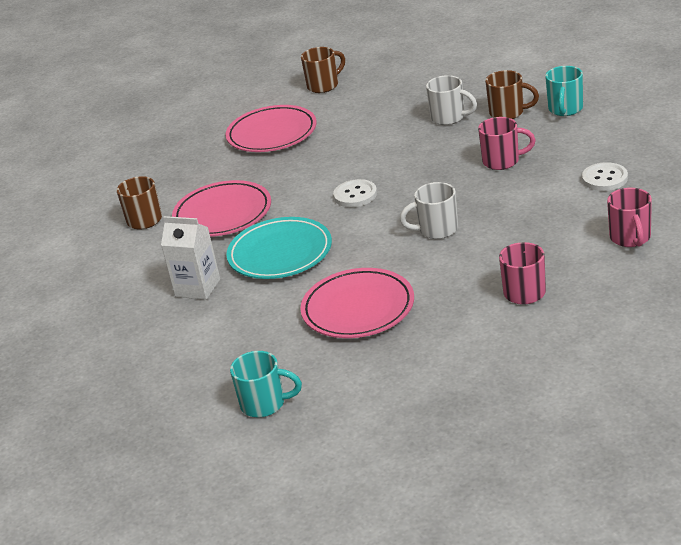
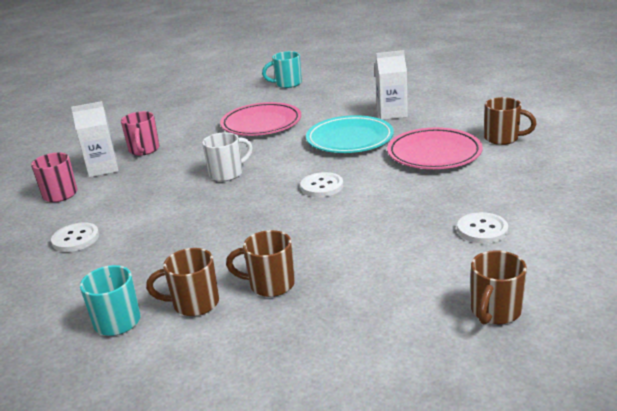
camera: 155 degrees right, 5 degrees down
pink plate [226,105,317,152] -> white button [457,212,508,244]
white mug [426,75,477,125] -> brown mug [226,230,295,297]
pink mug [478,117,536,170] -> none
none -> white carton [71,101,119,177]

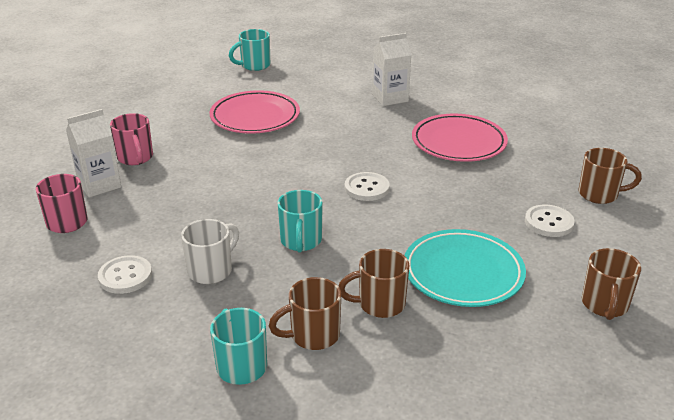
camera: 20 degrees left, 5 degrees up
white mug [202,132,253,182] -> white mug moved to [181,219,239,284]
turquoise plate [306,115,394,153] -> turquoise plate moved to [405,229,526,307]
brown mug [484,97,537,145] -> brown mug moved to [579,148,642,204]
none -> turquoise mug [277,190,323,252]

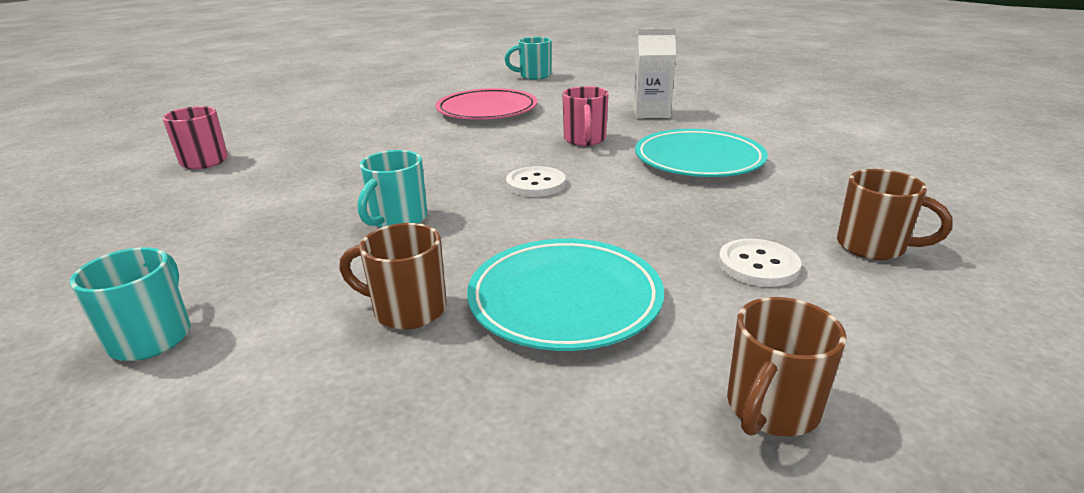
camera: 25 degrees right, 5 degrees down
white carton [66,109,121,198] -> none
white button [98,255,152,294] -> none
pink mug [110,113,153,165] -> pink mug moved to [562,86,609,146]
white mug [181,219,239,284] -> none
brown mug [269,277,341,350] -> none
pink plate [412,113,508,162] -> turquoise plate [635,129,768,177]

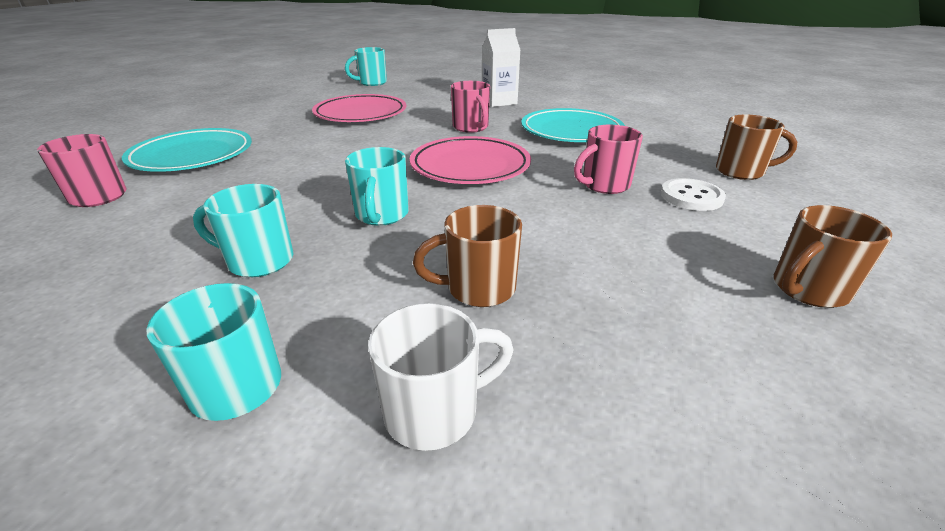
camera: 25 degrees left, 5 degrees up
turquoise plate [467,239,664,351] -> turquoise plate moved to [122,128,252,172]
white button [506,166,566,197] -> pink plate [410,136,531,184]
brown mug [727,297,847,436] -> brown mug turned 45 degrees clockwise [774,205,892,308]
none -> turquoise mug [193,184,294,277]
none -> white mug [368,303,513,451]
none -> pink mug [574,125,643,194]

